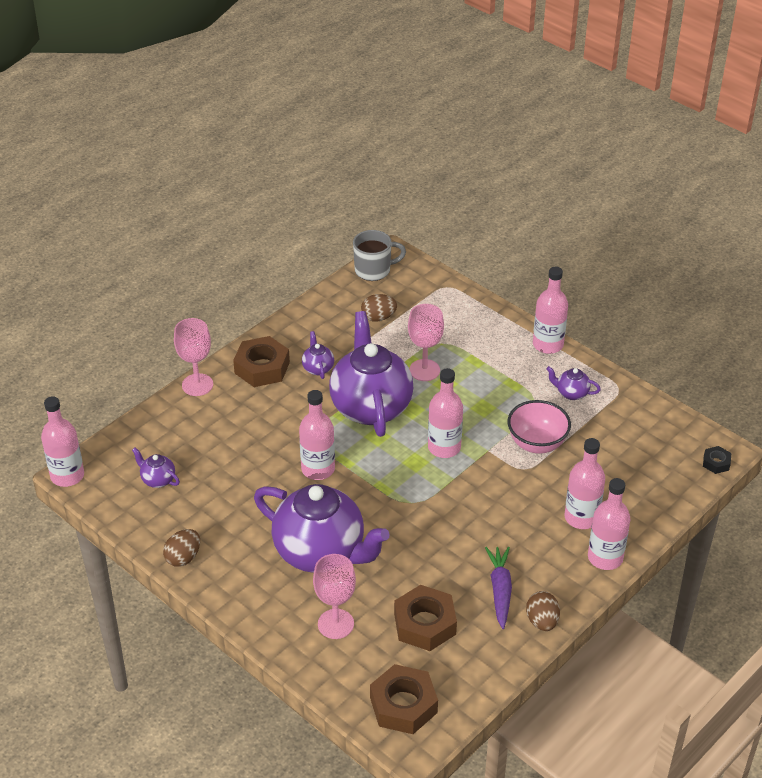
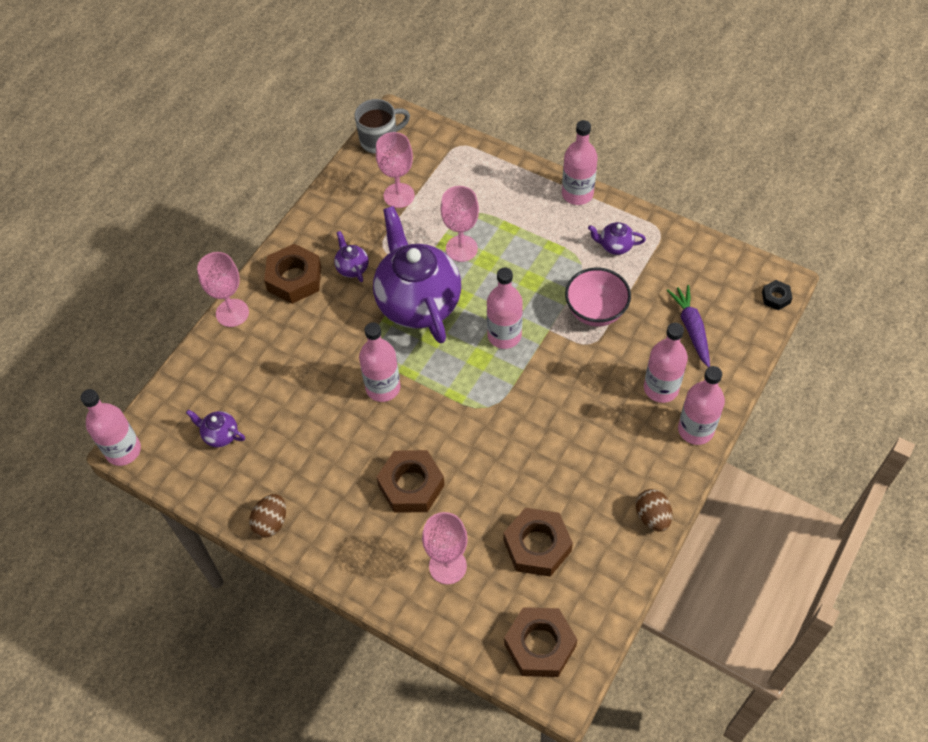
camera: 10 degrees left, 15 degrees up
purple teapot [254,484,390,573] -> brown nut [376,450,445,513]
brown egg [361,294,397,322] -> pink goblet [376,132,415,208]
purple carrot [485,547,512,629] -> purple carrot moved to [667,285,710,367]

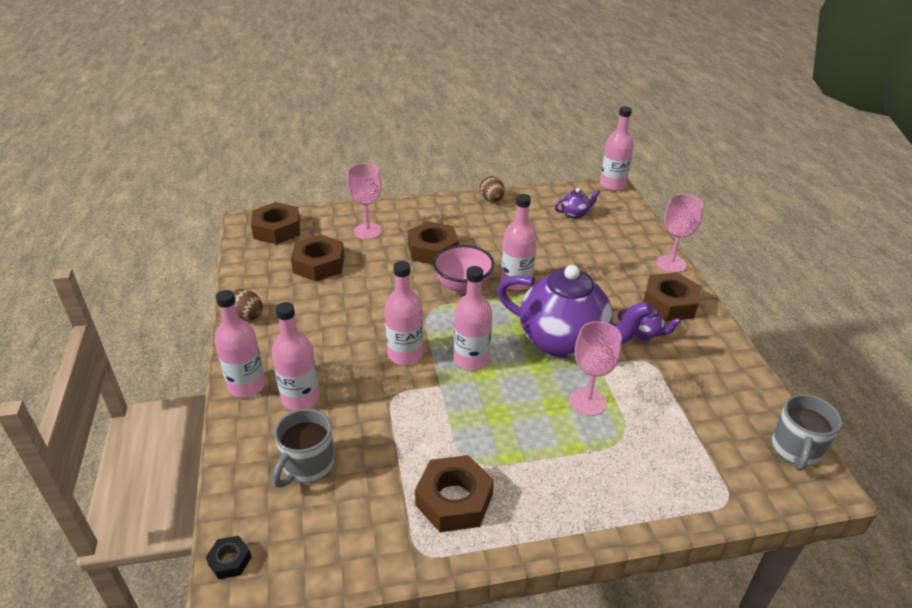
camera: 135 degrees right, 20 degrees down
pink goblet [376,132,415,208] -> none
pink bottle [562,120,598,205] -> pink bottle moved to [385,261,423,365]
pink bowl [565,268,631,327] -> pink bowl moved to [433,245,494,294]
purple teapot [588,222,646,255] -> brown nut [415,455,494,532]
purple carrot [667,285,710,367] -> grey mug [272,409,334,487]

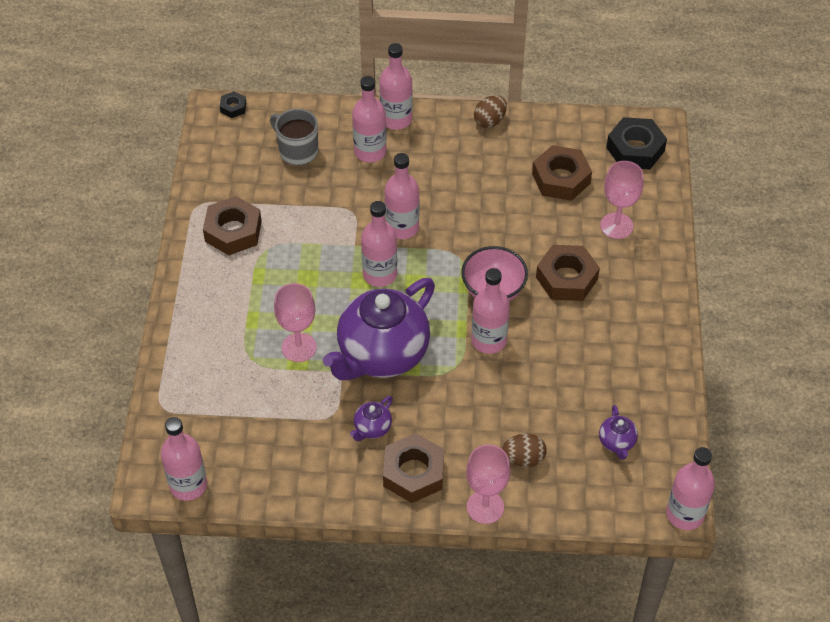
camera: 105 degrees right, 15 degrees up
brown nut [251,202,300,245] -> black nut [606,117,667,170]
brown egg [479,176,505,202] -> brown egg moved to [502,434,547,467]
grey mug [772,394,842,471] -> pink bottle [161,417,207,501]

